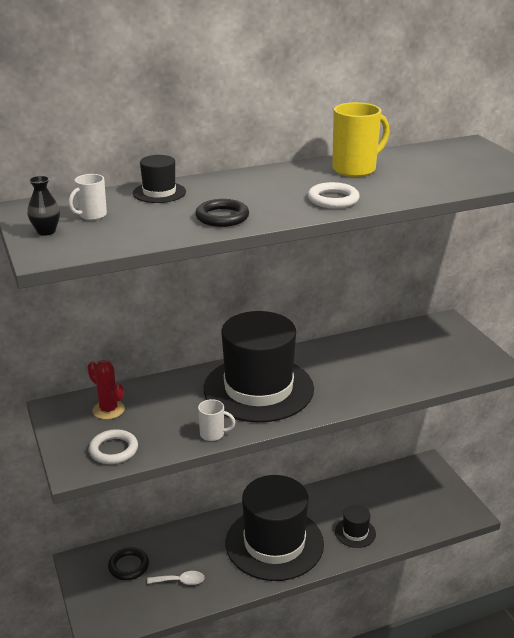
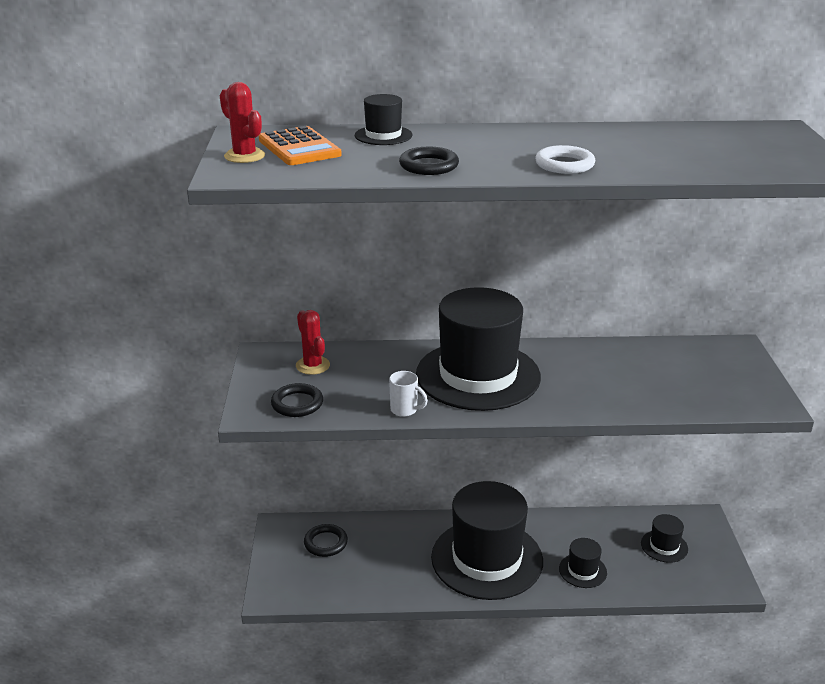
camera: 20 degrees right, 0 degrees up
black vase [27,176,60,236] -> red cactus [220,82,265,163]
white mug [69,174,107,220] -> orange calculator [259,126,342,165]
white ring [89,429,138,464] -> black ring [271,383,323,417]
white spoon [147,571,205,585] -> none
yellow mug [332,102,390,177] -> none
none -> black hat [641,514,688,563]

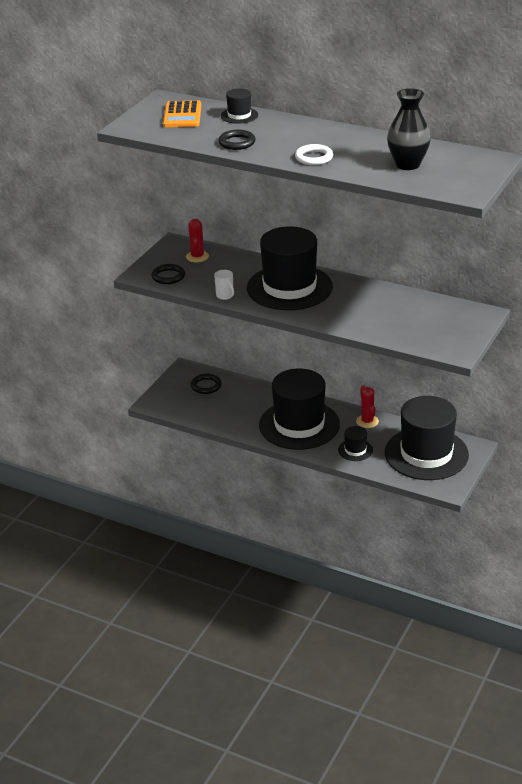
camera: 30 degrees right, 5 degrees up
red cactus [220,82,265,163] -> red cactus moved to [356,385,379,428]
black hat [641,514,688,563] -> black hat [385,396,469,480], size x2.37
none -> black vase [387,88,431,170]

